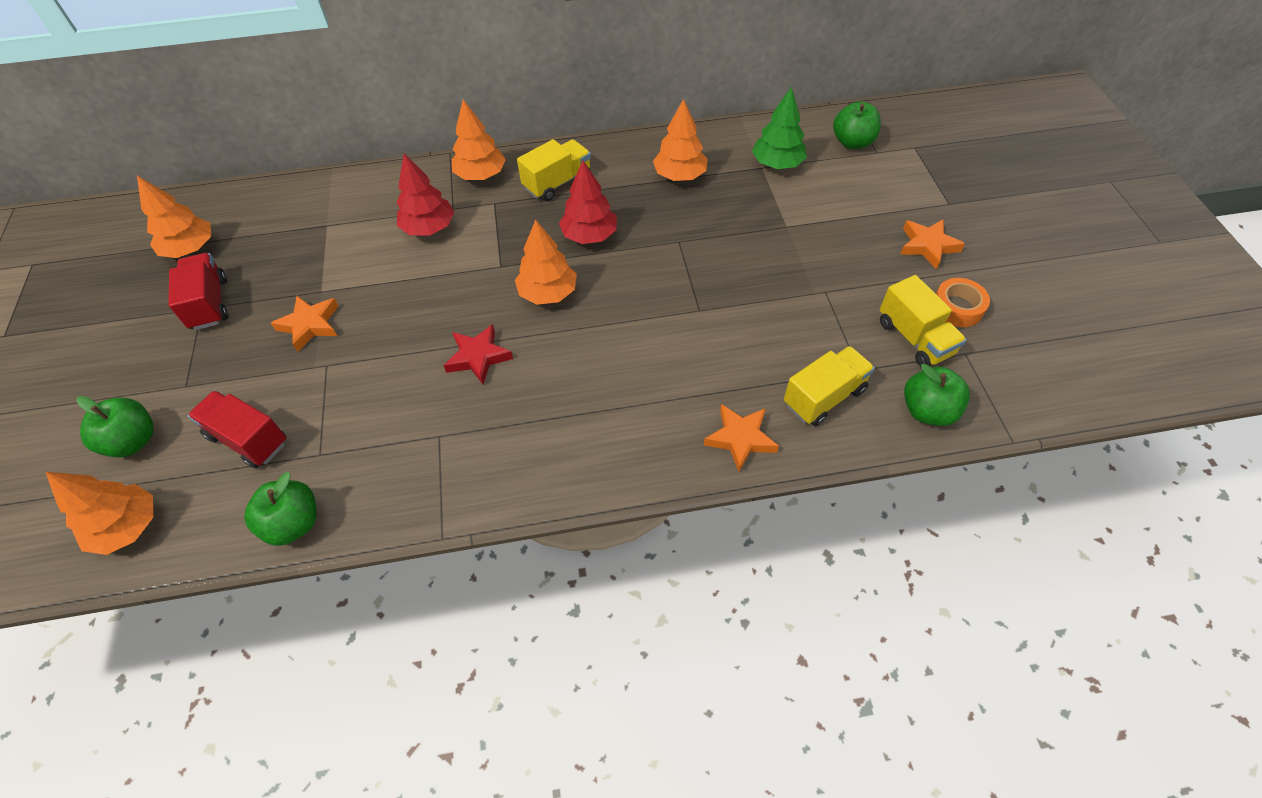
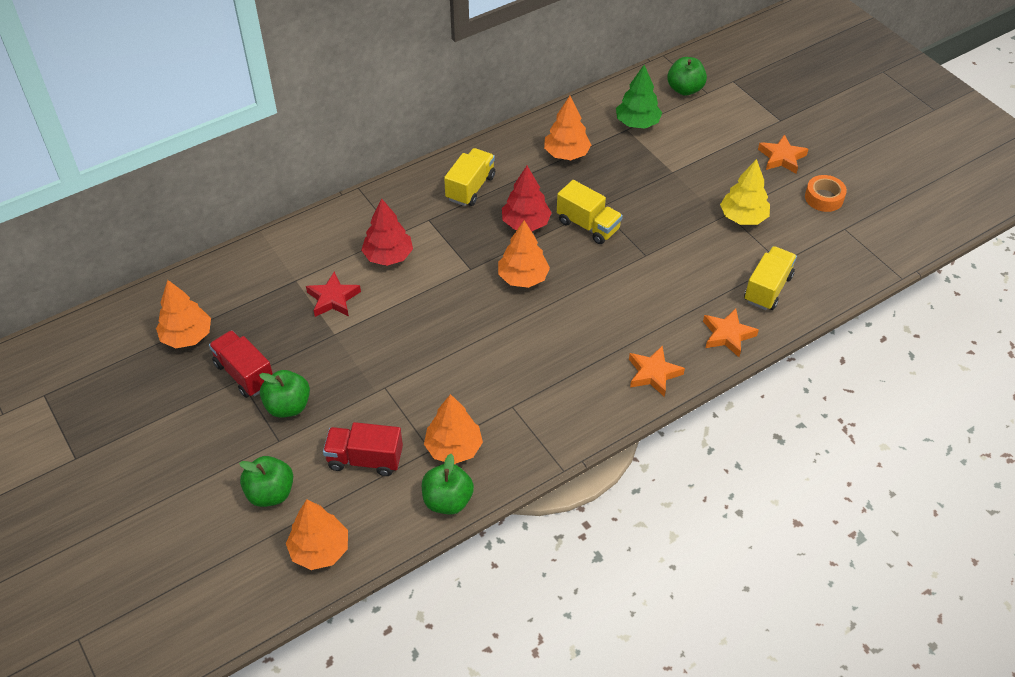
camera: 25 degrees left, 5 degrees down
orange star [271,296,338,352] -> orange star moved to [629,346,685,397]
red star [443,324,513,384] -> red star moved to [306,272,361,317]
orange tree [452,99,506,180] -> orange tree moved to [424,394,483,464]
yellow truck [880,275,966,366] -> yellow truck moved to [557,180,623,244]
green apple [904,363,970,426] -> green apple moved to [259,370,310,418]
none -> yellow tree [720,159,770,225]

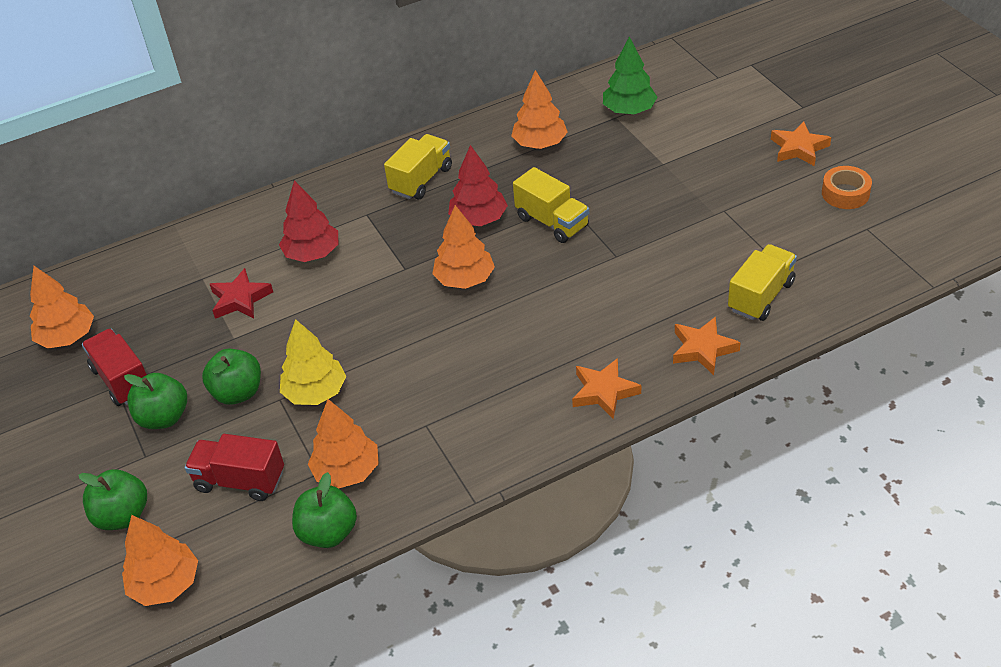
camera: 10 degrees right, 5 degrees down
green apple [667,57,707,96] -> green apple moved to [202,349,261,405]
yellow tree [720,159,770,225] -> yellow tree moved to [280,319,346,405]

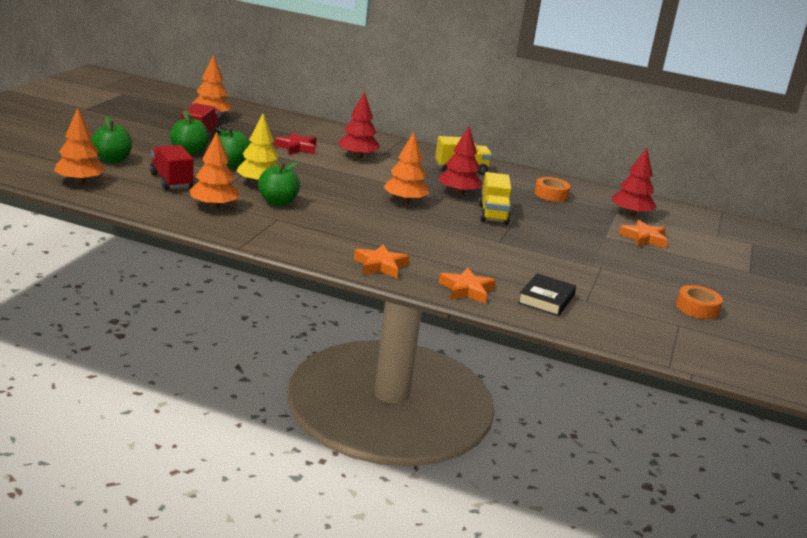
camera: 40 degrees right, 20 degrees down
green apple [292,472,357,548] -> green apple moved to [258,162,300,206]
orange tree [511,70,568,149] -> orange tape [534,177,571,202]
green tree [603,36,657,114] -> red tree [612,148,657,216]
yellow truck [728,244,797,321] -> black book [518,273,576,316]
orange star [771,122,831,166] -> orange star moved to [619,220,668,248]

